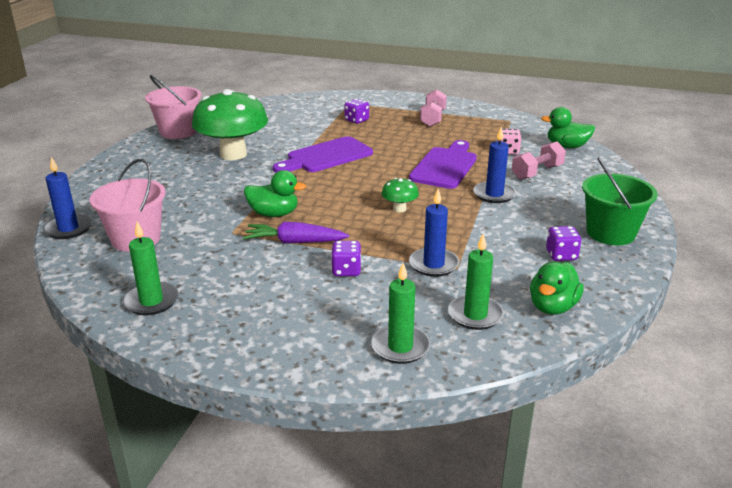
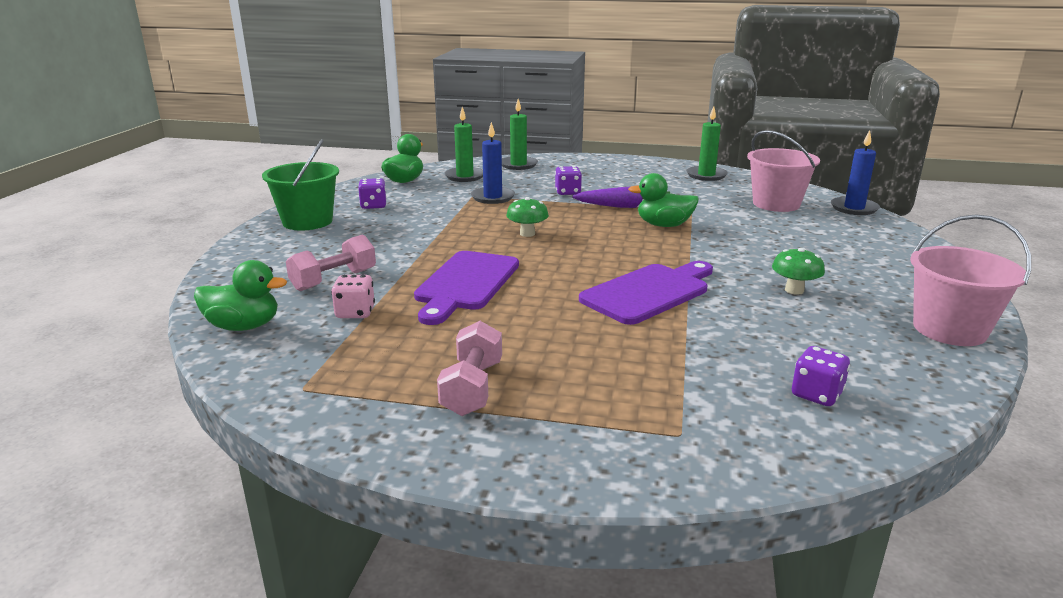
camera: 175 degrees right, 5 degrees down
green mushroom [192,89,268,160] -> green mushroom [772,248,825,295], size x0.43
purple dice [344,99,369,124] -> purple dice moved to [792,346,850,406]
blue candle [473,127,516,203] -> none

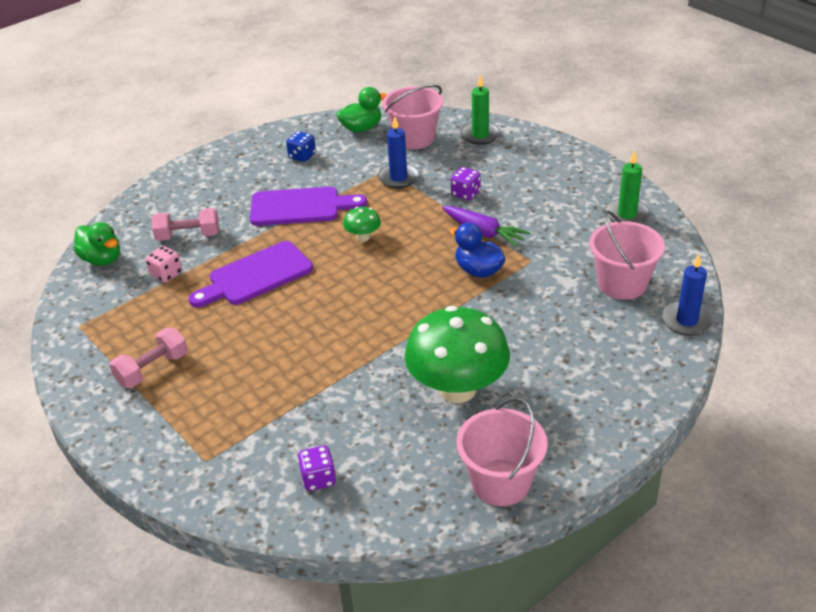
camera: 40 degrees right, 15 degrees up
green bucket [262,139,339,230] -> none
purple dice [358,178,387,209] -> blue dice [286,131,316,162]
green candle [444,107,483,182] -> pink bucket [383,85,443,149]
purple cutting board [579,261,713,325] -> purple cutting board moved to [250,187,367,226]
green duck [628,173,699,227] -> blue duck [450,222,506,278]
green mushroom [772,248,825,295] -> green mushroom [404,306,510,403], size x2.30

